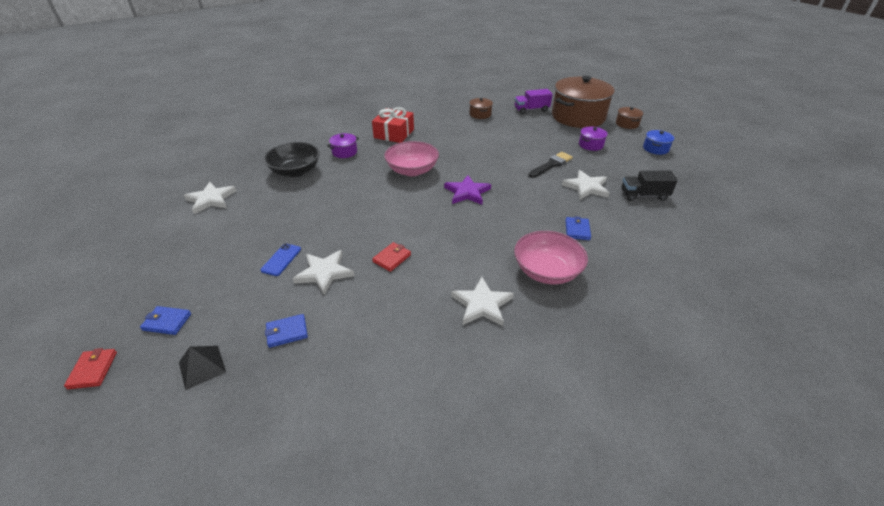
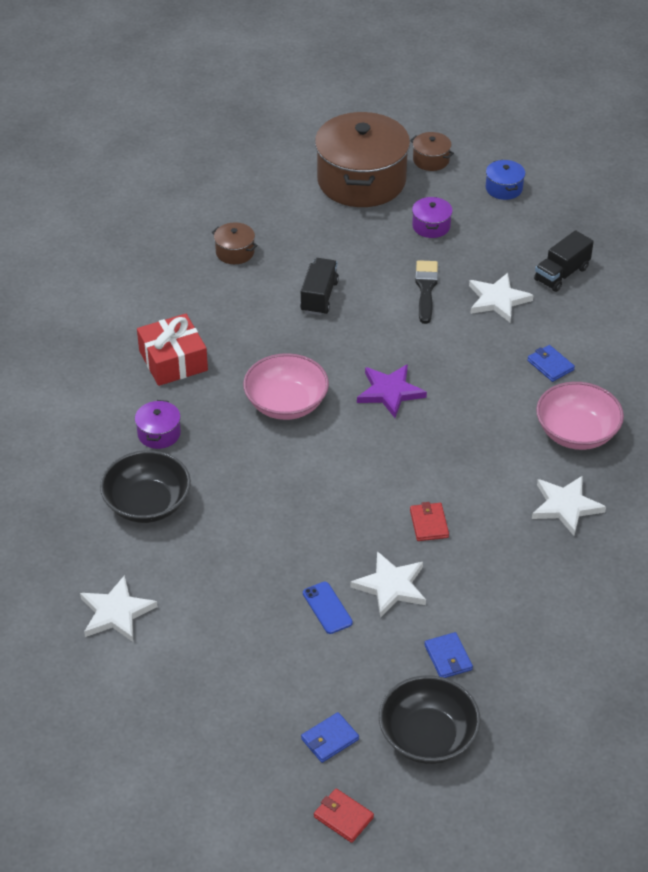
camera: 45 degrees left, 5 degrees up
black pyramid [179,346,226,390] -> black bowl [379,675,481,764]
blue wallet [265,314,308,348] -> blue wallet turned 45 degrees counterclockwise [424,632,473,678]
purple truck [515,89,553,114] -> none
none -> black truck [300,258,339,315]

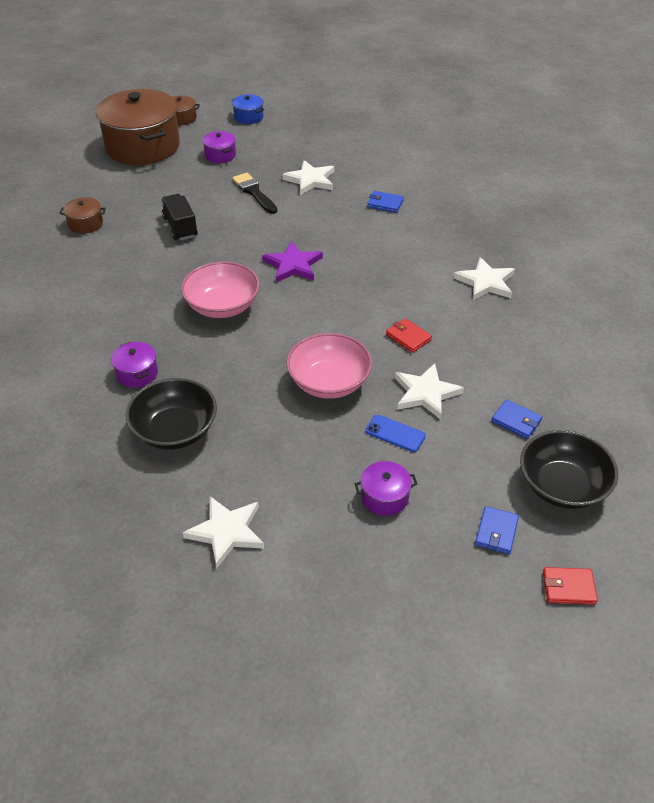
camera: 35 degrees left, 0 degrees up
red gift [137,314,208,386] -> none
black truck [534,230,594,292] -> none
pink bowl [536,382,624,450] -> pink bowl moved to [286,333,372,399]
none -> purple pot [355,461,417,516]

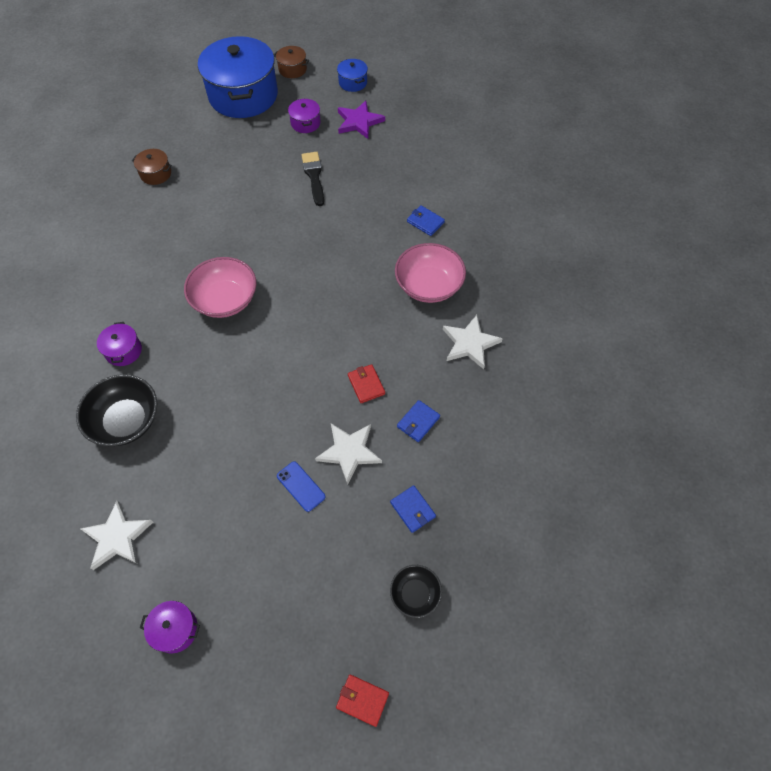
camera: 20 degrees right, 15 degrees up
brown pot [96,89,180,165] -> blue pot [198,36,278,118]
black truck [161,194,198,240] -> none
purple star [262,241,323,283] -> purple star moved to [338,100,385,139]
white star [282,160,334,195] -> none
pink bowl [286,333,372,399] -> pink bowl moved to [395,243,466,303]
purple pot [355,461,417,516] -> purple pot moved to [140,601,200,654]
blue wallet [475,506,519,554] -> blue wallet moved to [397,400,440,442]
black bowl [520,430,618,509] -> black bowl [390,565,442,618], size x0.58

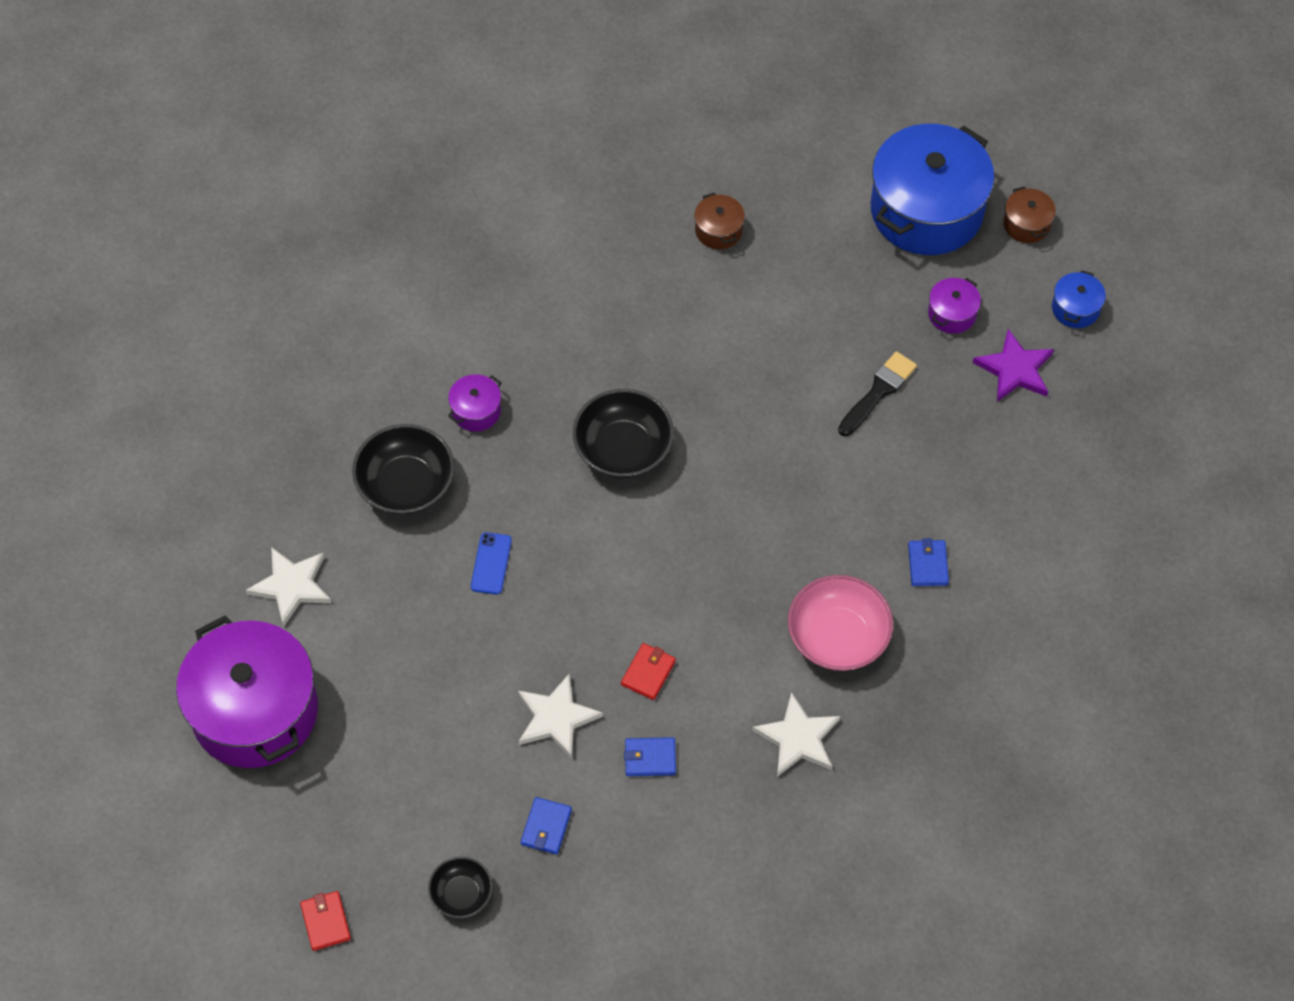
camera: 50 degrees right, 0 degrees up
purple pot [140,601,200,654] -> purple pot [176,616,318,768], size x2.40
pink bowl [184,257,256,318] -> black bowl [573,389,674,478]
blue phone [277,461,325,512] -> blue phone moved to [471,532,512,595]

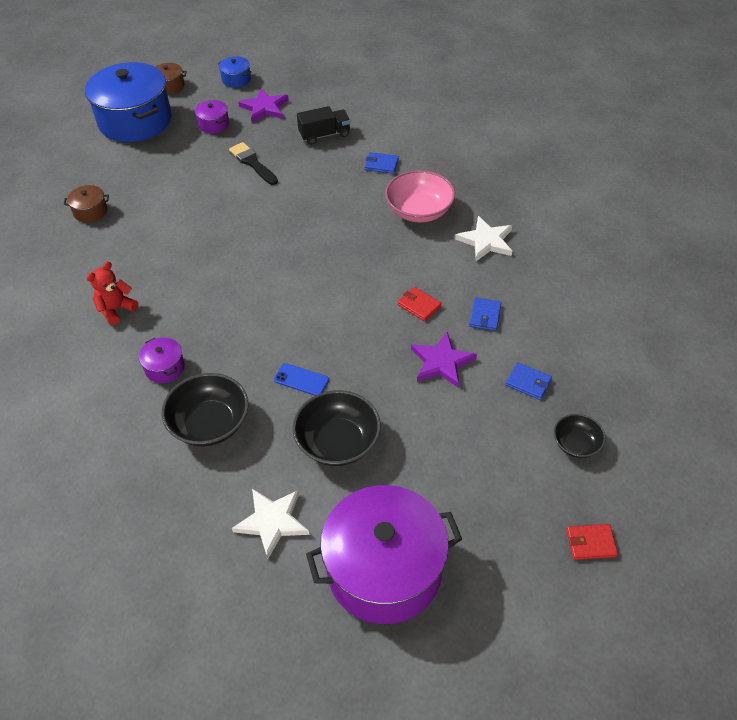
camera: 75 degrees left, 10 degrees down
white star [518,674,603,759] -> purple star [411,332,477,388]
black bowl [573,389,674,478] -> black bowl moved to [292,390,381,466]
none -> red teddy bear [87,261,138,325]
none -> black truck [297,106,351,145]

